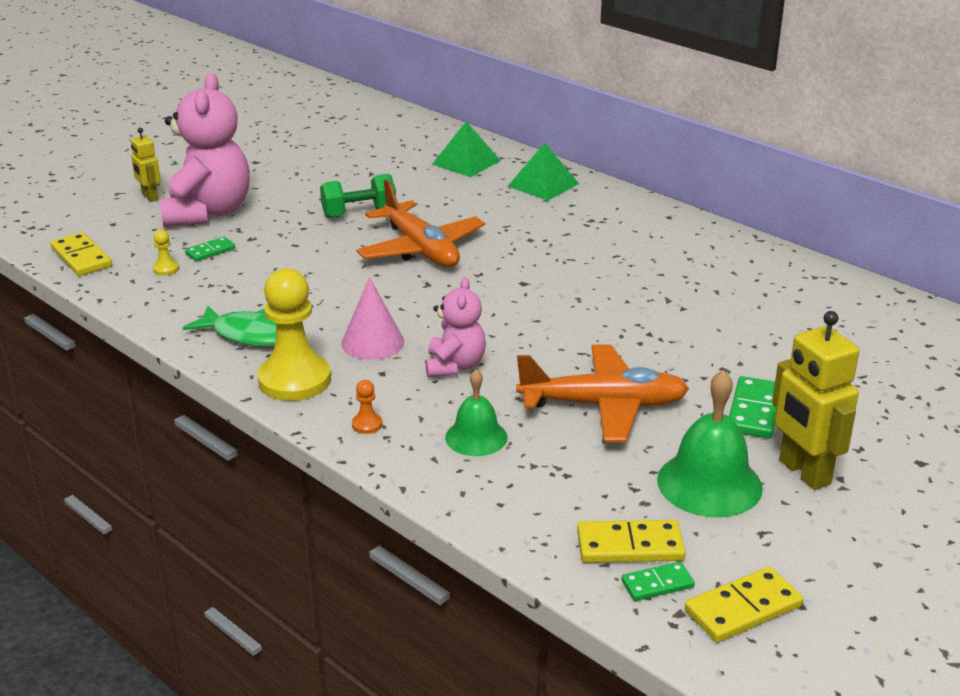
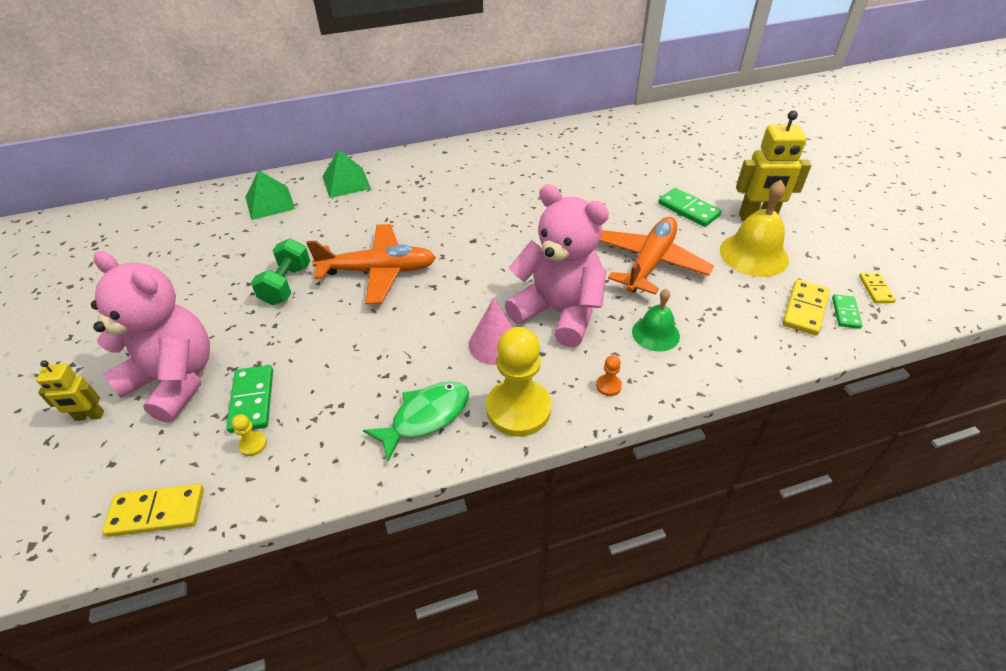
camera: 60 degrees left, 15 degrees up
green domino [185,237,235,262] -> green domino [226,365,273,433], size x1.61
pink teddy bear [425,277,486,377] -> pink teddy bear [505,184,609,347], size x1.81
green bell [657,370,763,518] -> yellow bell [720,180,789,277]
yellow domino [685,567,803,642] -> yellow domino [859,273,896,303], size x0.62

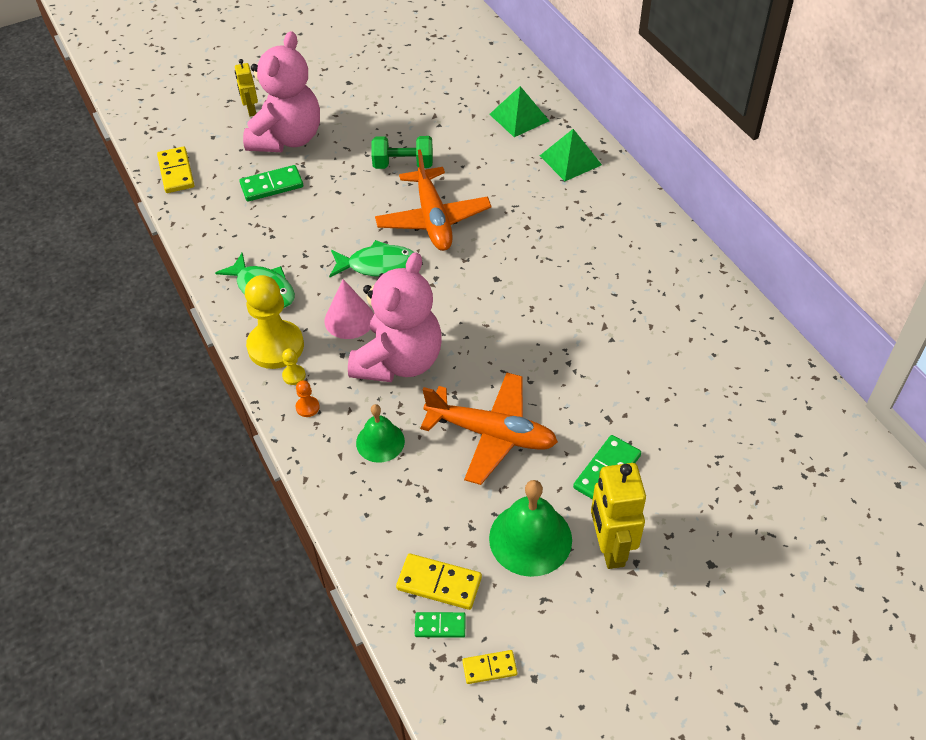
camera: 80 degrees right, 5 degrees up
yellow pawn [232,414,267,456] -> yellow pawn moved to [282,349,306,385]
yellow bell [720,180,789,277] -> green bell [489,480,572,577]
none -> green fish [329,240,414,278]

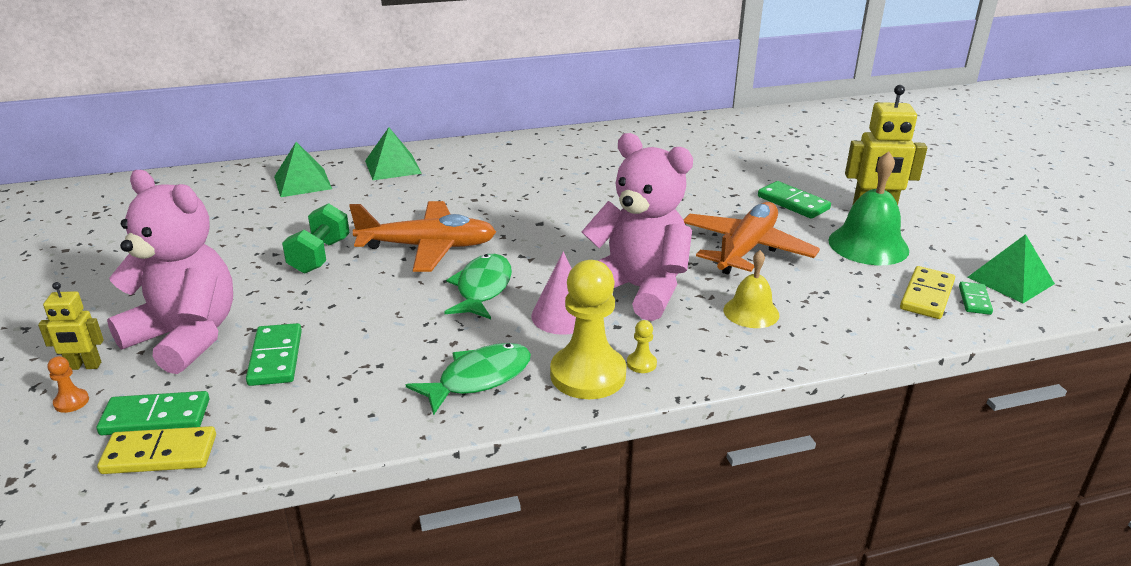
camera: 80 degrees left, 20 degrees down
orange pawn [296,380,320,417] -> orange pawn moved to [47,356,89,413]
green bell [356,404,405,463] -> yellow bell [724,250,779,328]
yellow domino [462,650,517,684] -> green pyramid [967,234,1055,303]
none -> green domino [97,391,209,435]

